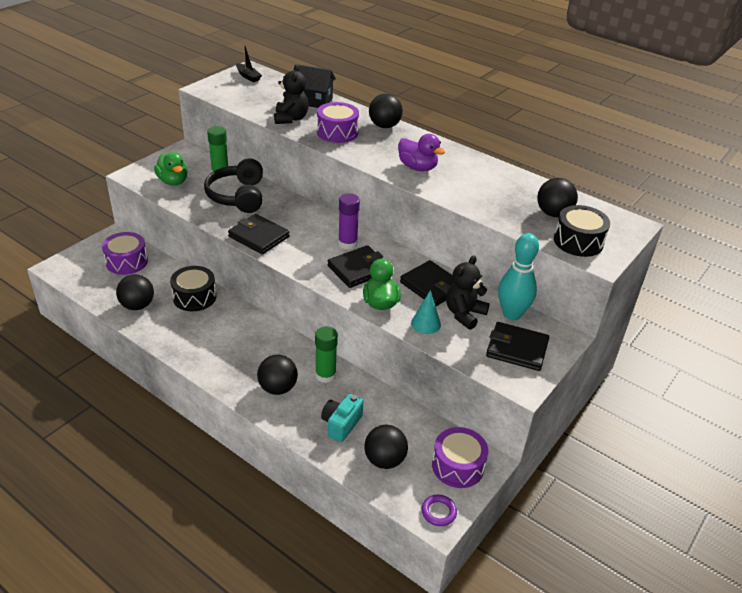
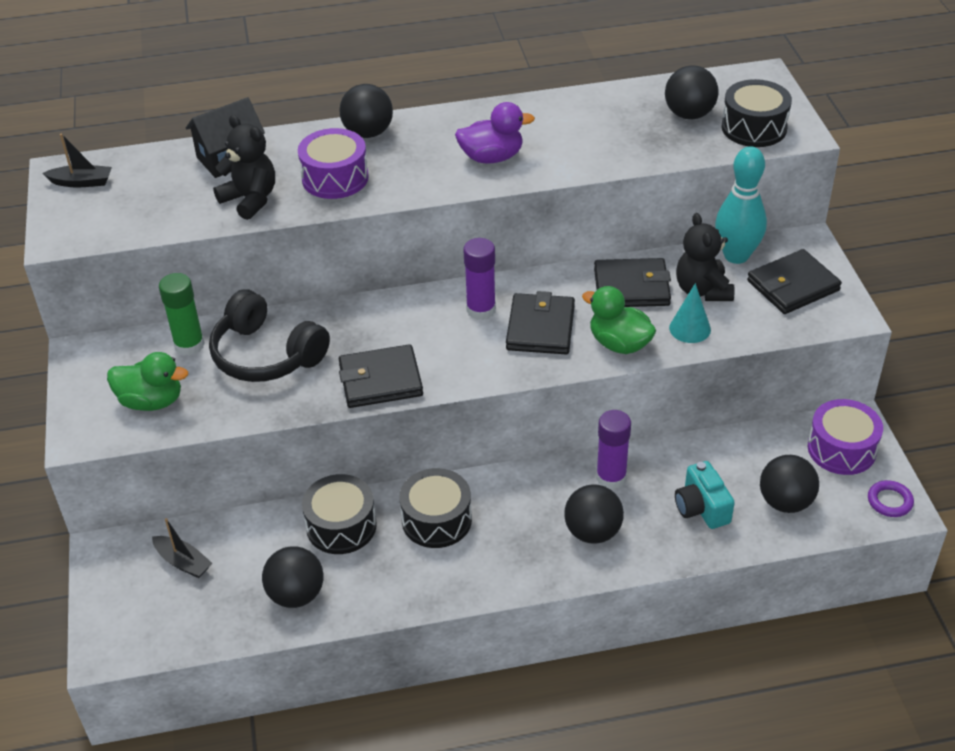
camera: 45 degrees left, 5 degrees up
purple drum [102,232,148,275] -> black boat [152,518,212,578]
green glue stick [315,326,338,383] -> purple glue stick [596,410,631,489]
none -> black drum [399,468,472,548]

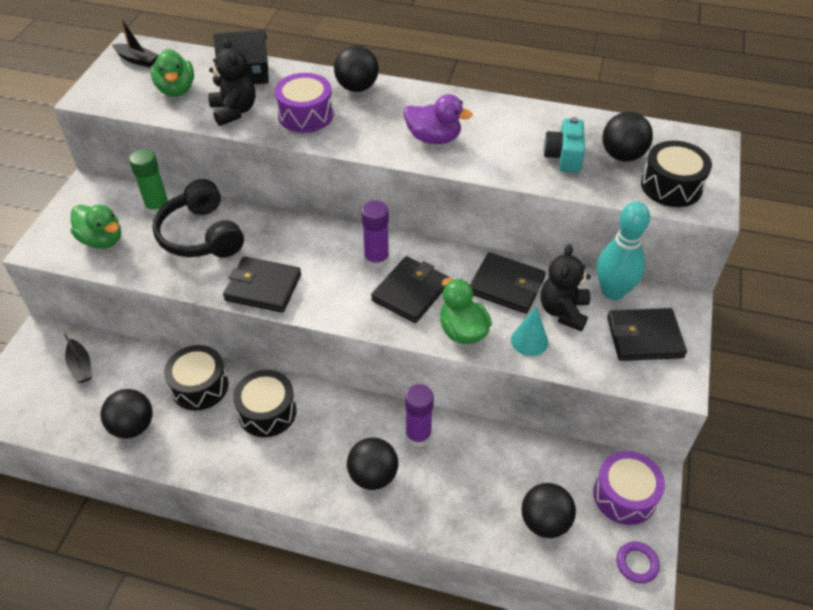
camera: 25 degrees right, 5 degrees up
turquoise camera [675,461,735,529] -> turquoise camera moved to [544,117,585,173]
none -> green duck [151,49,194,97]

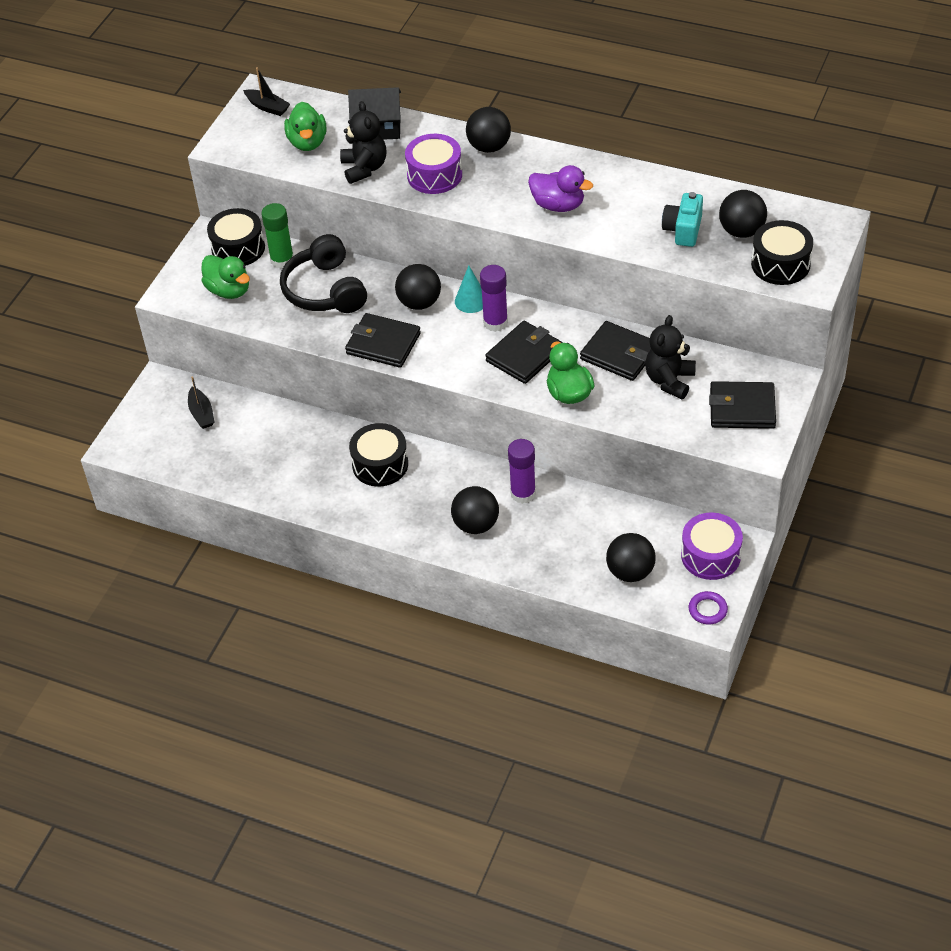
camera: 10 degrees right, 0 degrees up
black ball [101,389,153,439] -> black ball moved to [395,264,441,310]
black drum [164,345,228,411] -> black drum moved to [207,208,265,266]
turquoise cone [511,306,548,356] -> turquoise cone moved to [455,266,483,313]
turquoise bowling pin [597,202,650,300] -> none

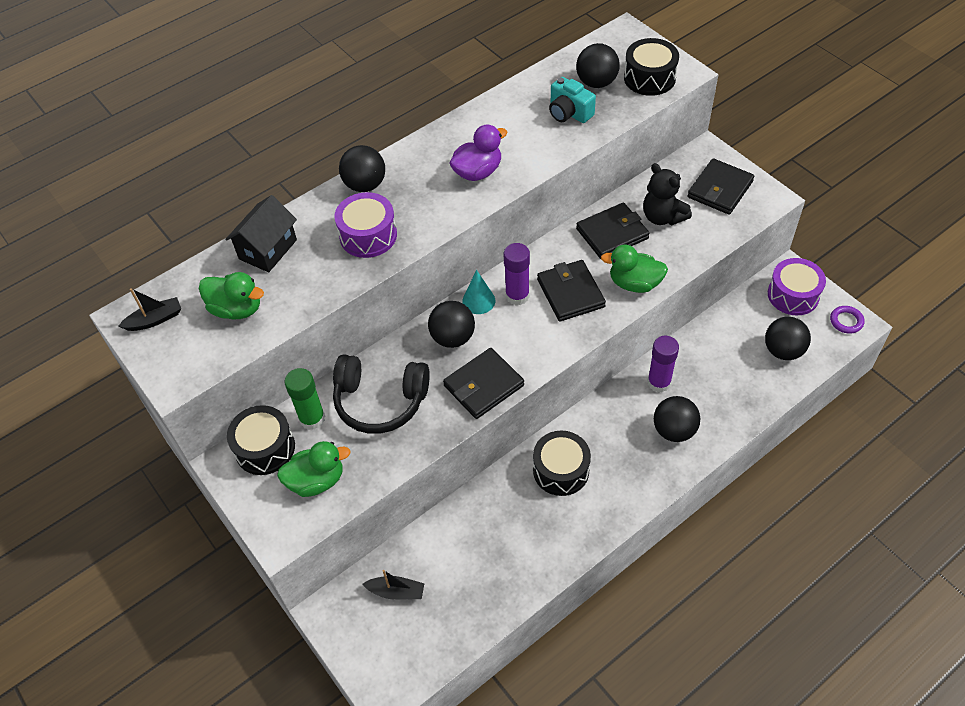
camera: 60 degrees left, 5 degrees up
black teddy bear [340,101,387,184] -> none

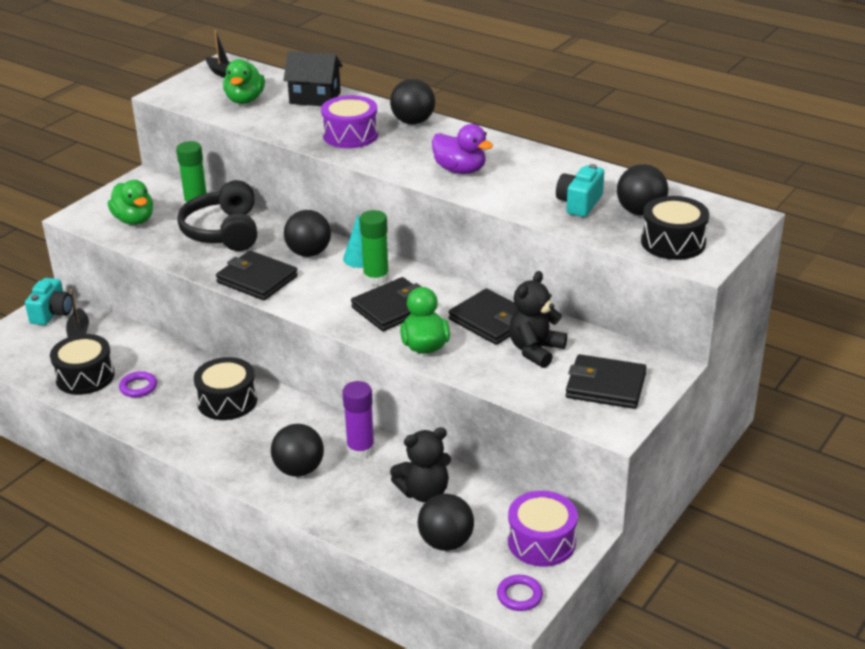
camera: 70 degrees right, 20 degrees down
black drum [227,405,295,475] -> black drum moved to [50,334,115,395]
purple glue stick [504,243,530,305] -> green glue stick [360,210,389,285]
none -> turquoise camera [25,278,72,325]
none -> purple ring [119,371,157,397]
none -> black teddy bear [390,427,451,502]

